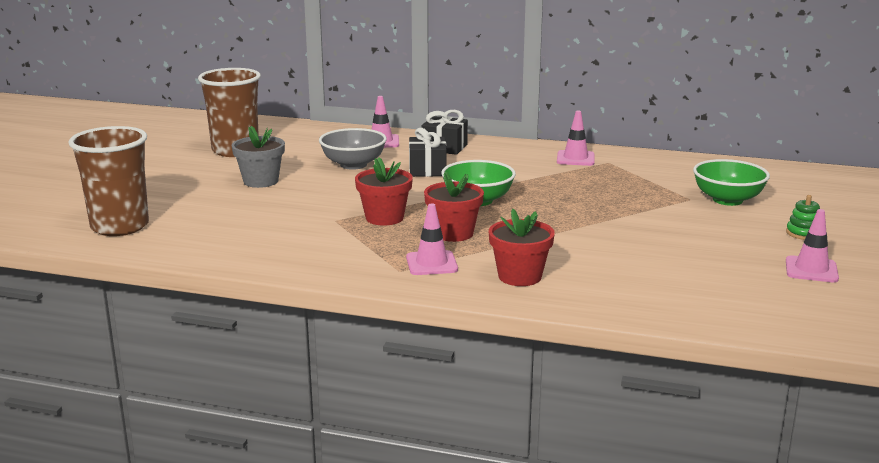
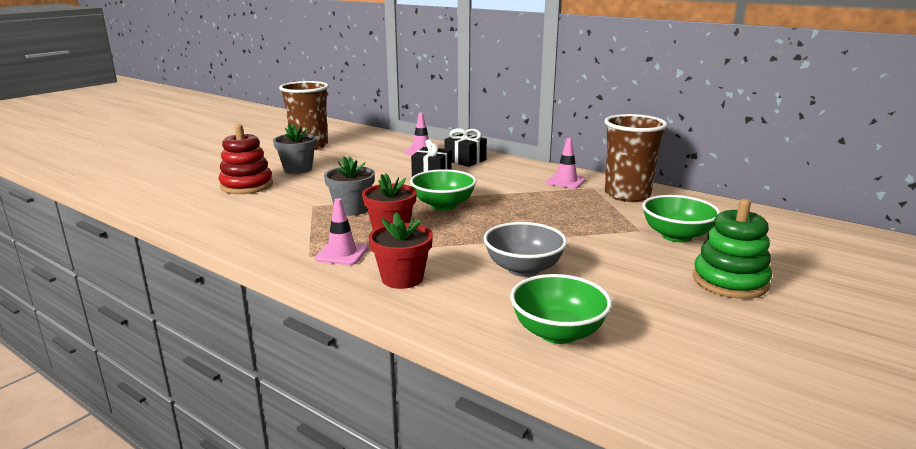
camera: 20 degrees right, 0 degrees up
brown cup [68,126,149,236] -> brown cup moved to [604,114,668,202]
grey bowl [319,128,387,170] -> grey bowl moved to [483,222,567,277]
red flower pot [355,157,413,226] -> grey flower pot [324,156,375,216]
green stacking toy [786,195,820,240] -> green stacking toy [693,199,772,299], size x1.99
pink traffic cone [786,209,839,283] -> none
none -> red stacking toy [218,124,273,194]
none -> green bowl [510,274,612,344]

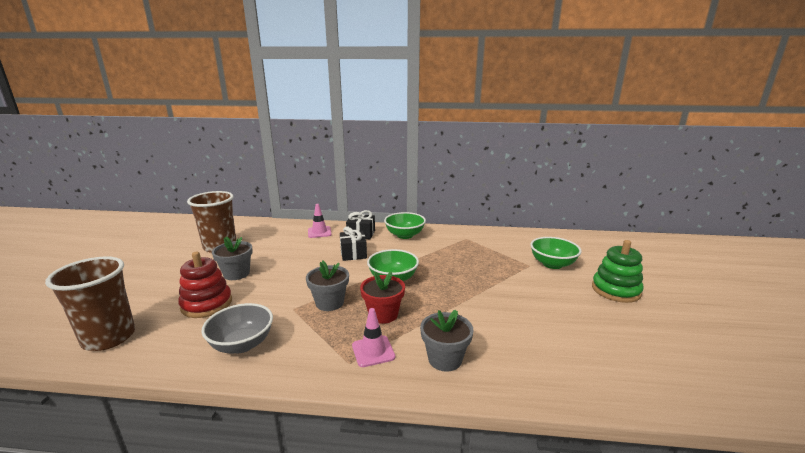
camera: 30 degrees left, 0 degrees up
red flower pot [368,212,433,289] -> grey flower pot [420,310,473,372]
grey bowl [483,222,567,277] -> grey bowl moved to [202,303,273,353]
green bowl [510,274,612,344] -> green bowl moved to [384,212,426,239]
pink traffic cone [546,138,586,189] -> none
brown cup [604,114,668,202] -> brown cup moved to [45,256,135,351]

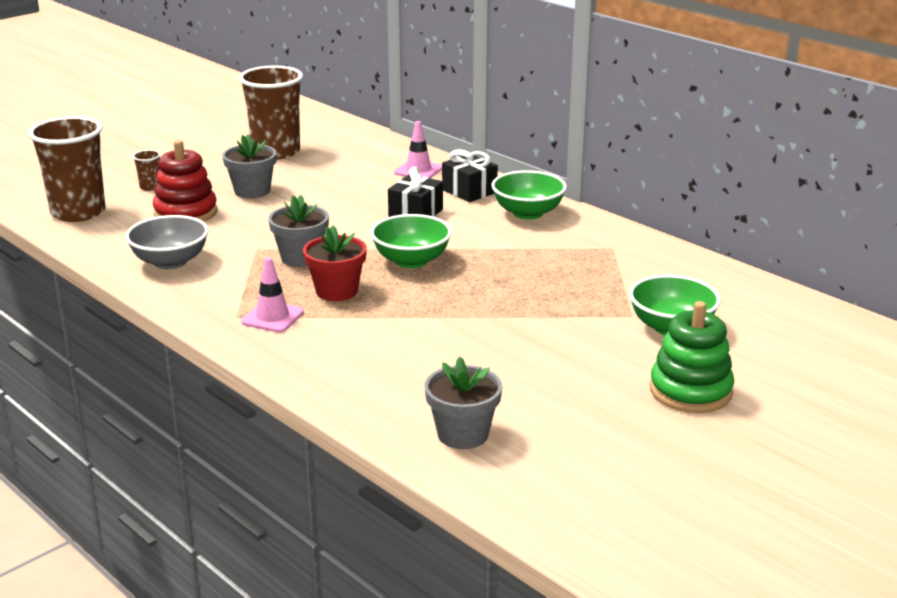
camera: 40 degrees right, 5 degrees up
grey flower pot [420,310,473,372] -> grey flower pot moved to [424,357,502,449]
none -> brown cup [133,150,161,191]

